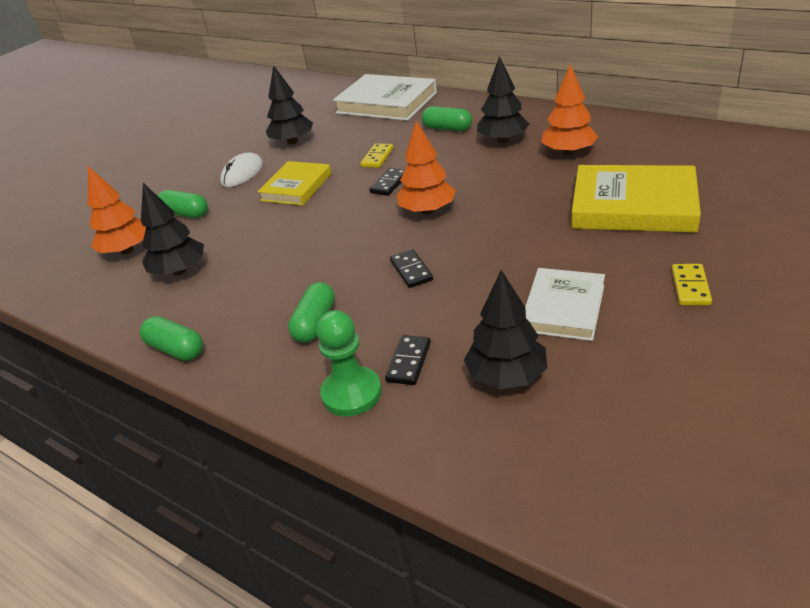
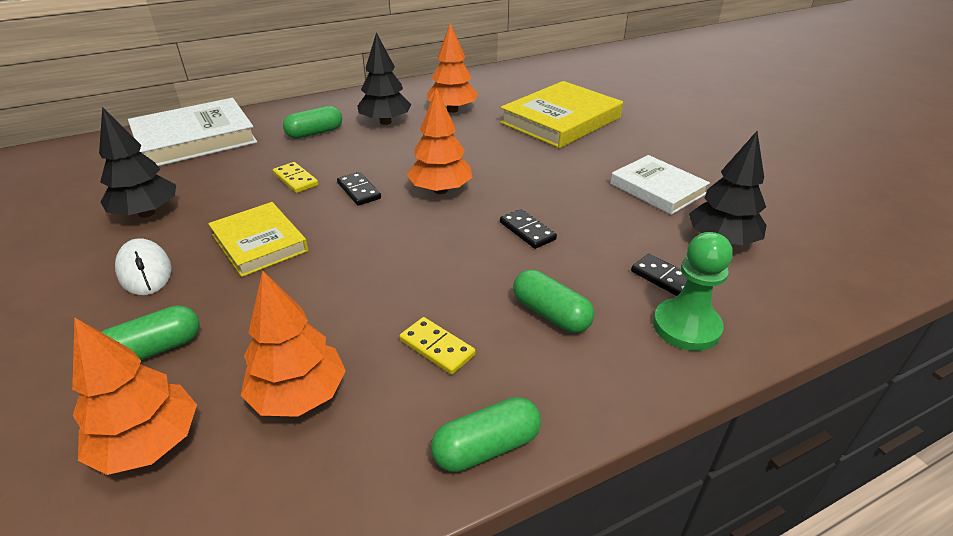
camera: 65 degrees left, 0 degrees up
black tree [141,183,204,275] -> orange tree [240,270,346,417]
black domino [390,249,433,288] -> black domino turned 45 degrees clockwise [500,209,557,249]
yellow domino [672,264,712,305] -> yellow domino moved to [399,317,476,375]

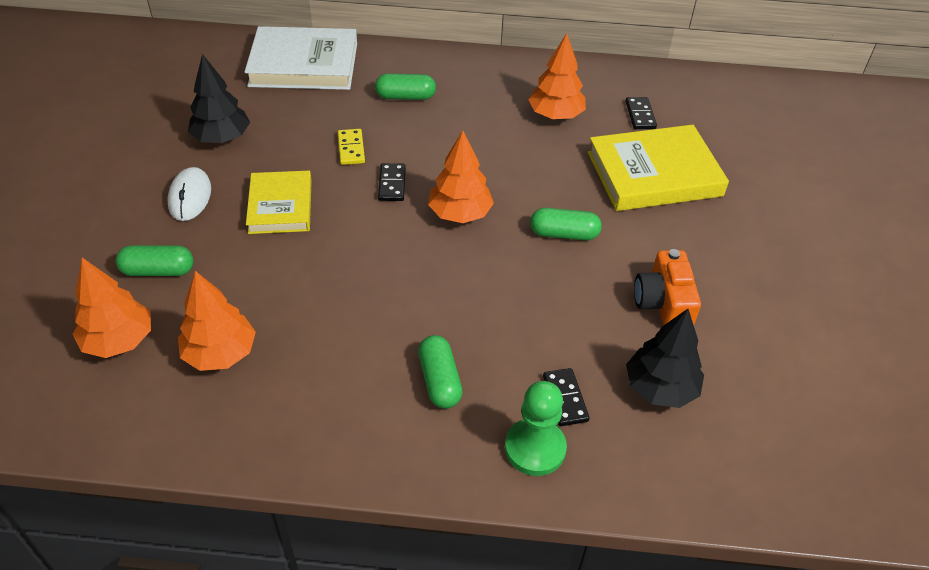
camera: 30 degrees right, 10 degrees up
black tree [358,32,411,125] -> none
yellow domino [399,317,476,375] -> none
green capsule [431,397,541,472] -> green capsule moved to [530,208,602,240]
black domino [500,209,557,249] -> black domino moved to [626,97,657,129]
white book [610,155,710,215] -> orange camera [634,249,701,326]

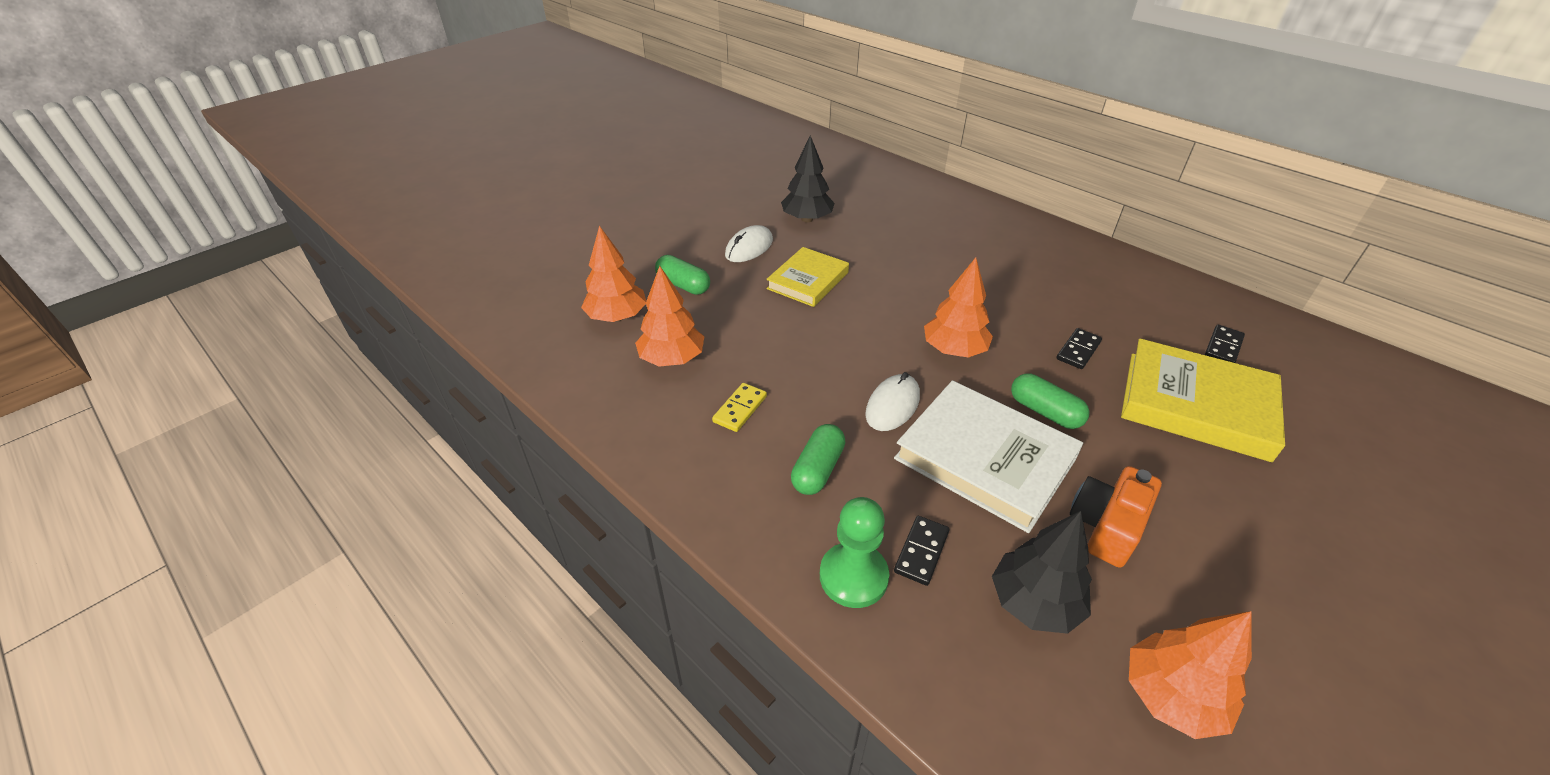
camera: 40 degrees right, 5 degrees down
white book [245,26,357,90] -> white book moved to [894,380,1083,533]
yellow domino [338,129,365,165] -> yellow domino moved to [712,383,767,432]
green capsule [375,74,436,100] -> none
black domino [378,163,406,201] -> black domino moved to [1056,328,1102,369]
orange tree [528,33,586,120] -> orange tree moved to [1129,611,1252,739]
none -> white mouse [865,372,920,431]

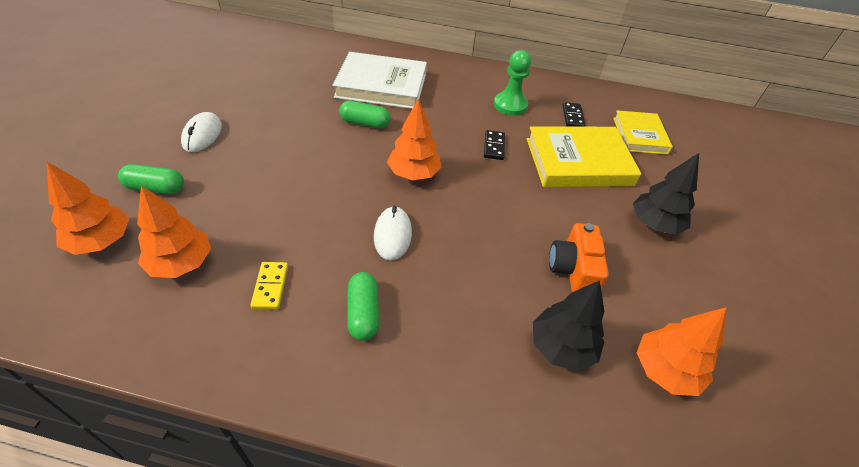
camera: 35 degrees left, 5 degrees up
yellow book [766,247,849,307] -> yellow book moved to [613,110,673,155]
black tree [781,136,835,223] -> black tree moved to [633,153,699,235]
green pawn [820,497,889,608] -> green pawn moved to [494,50,531,116]
white book [894,380,1083,533] -> white book moved to [333,52,427,109]
black domino [894,516,949,586] -> none
green capsule [1011,373,1090,429] -> green capsule moved to [339,101,391,128]

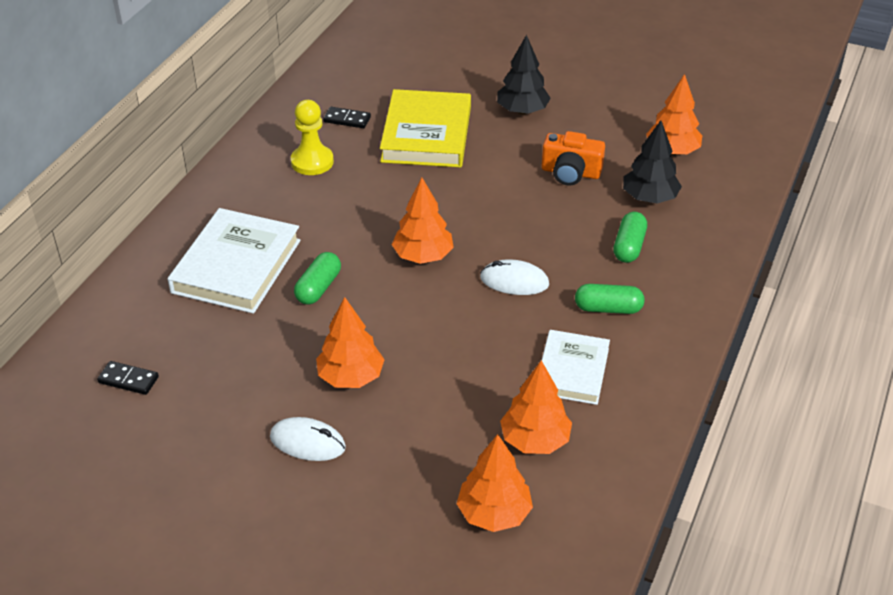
camera: 75 degrees left, 5 degrees down
green capsule [118,164,184,194] -> green capsule moved to [613,212,647,263]
yellow domino [250,262,288,309] -> white book [542,330,610,405]
black domino [484,130,505,160] -> black domino moved to [97,361,159,395]
green pawn [494,50,531,116] -> yellow pawn [291,100,334,175]
yellow book [613,110,673,155] -> none
none -> orange tree [316,297,385,388]

